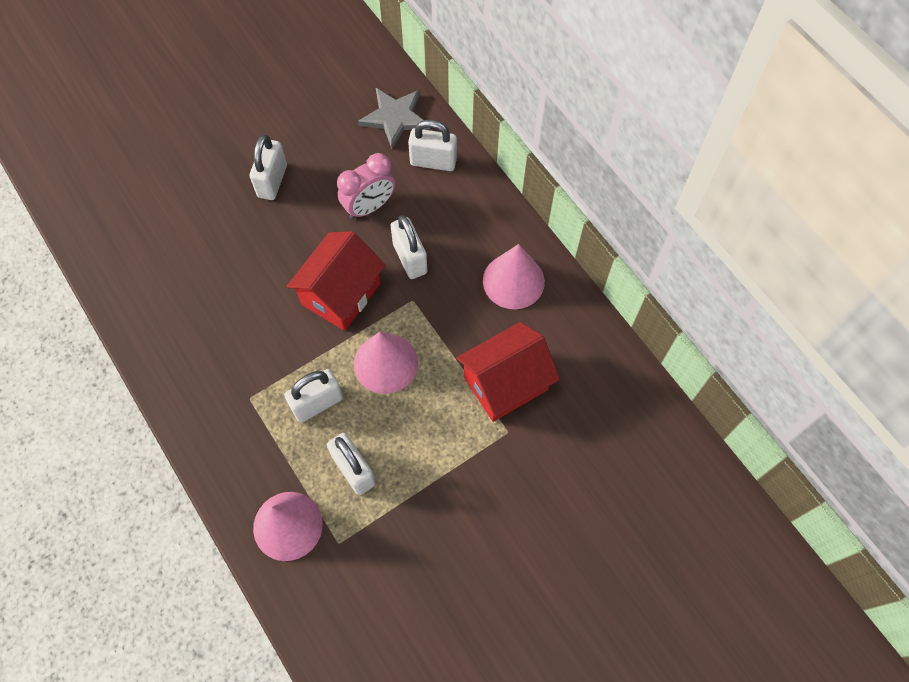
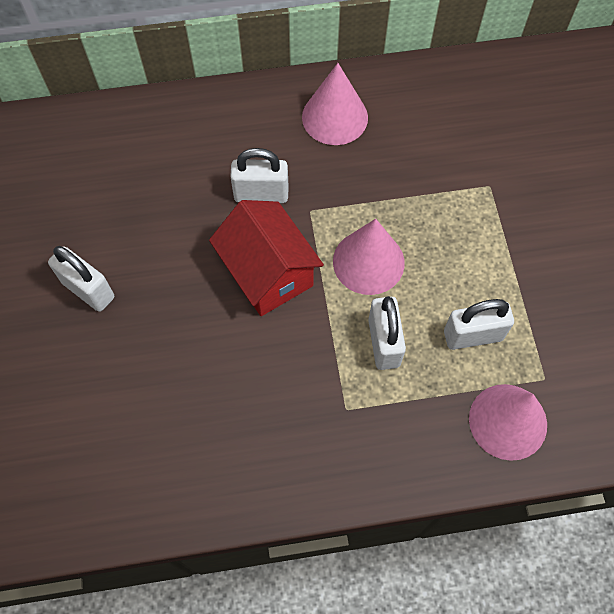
camera: 65 degrees left, 0 degrees up
pink clock [337,153,395,219] -> none
grey star [358,88,430,149] -> none
white padlock [408,120,457,171] -> none
red house [457,322,560,422] -> none

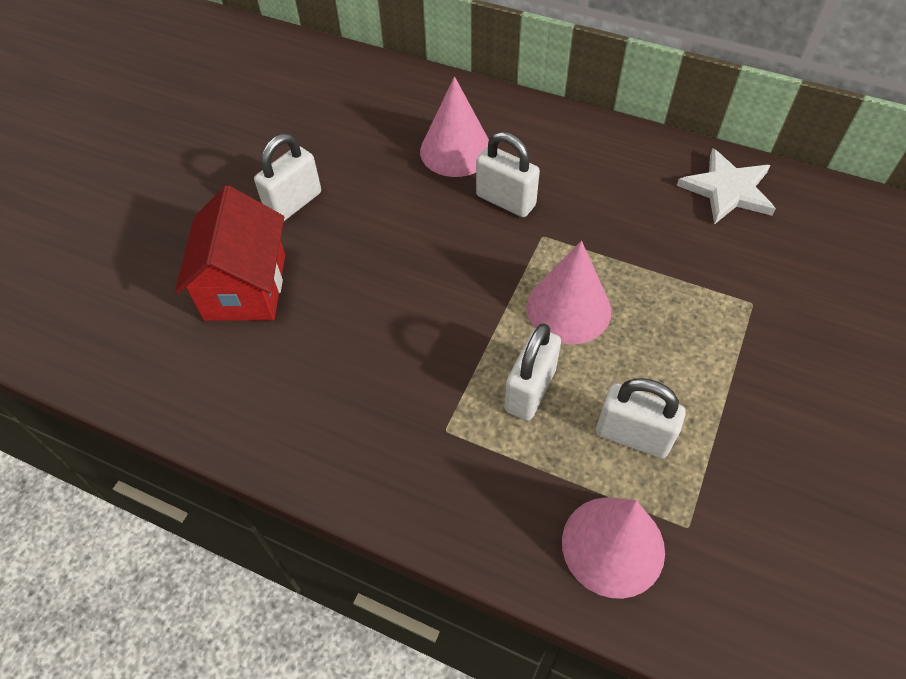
camera: 35 degrees right, 10 degrees down
white padlock [48,246,114,312] -> white padlock turned 60 degrees clockwise [254,134,321,221]
red house [209,200,324,316] -> red house moved to [175,185,285,321]
pink cone [302,63,368,145] -> pink cone moved to [420,76,489,177]
none -> white star [677,148,776,225]

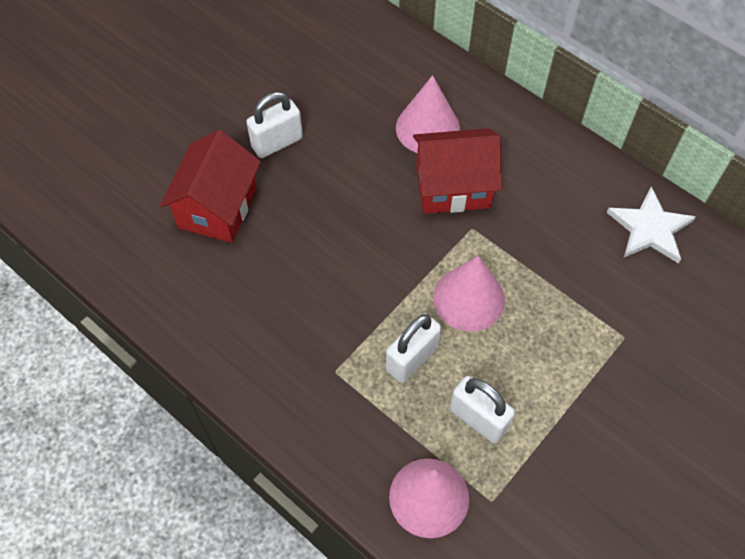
camera: 15 degrees right, 5 degrees up
white padlock [476,132,540,217] -> red house [413,128,502,214]

